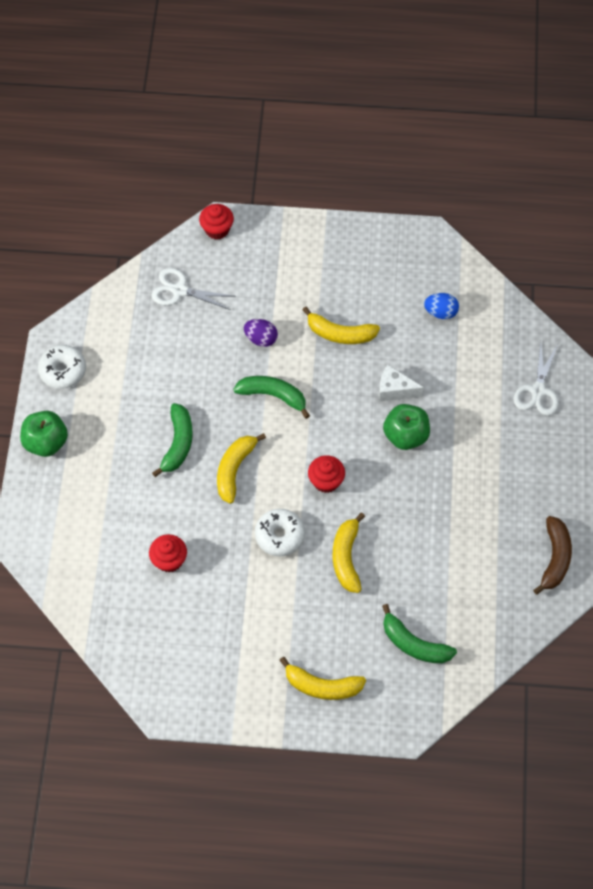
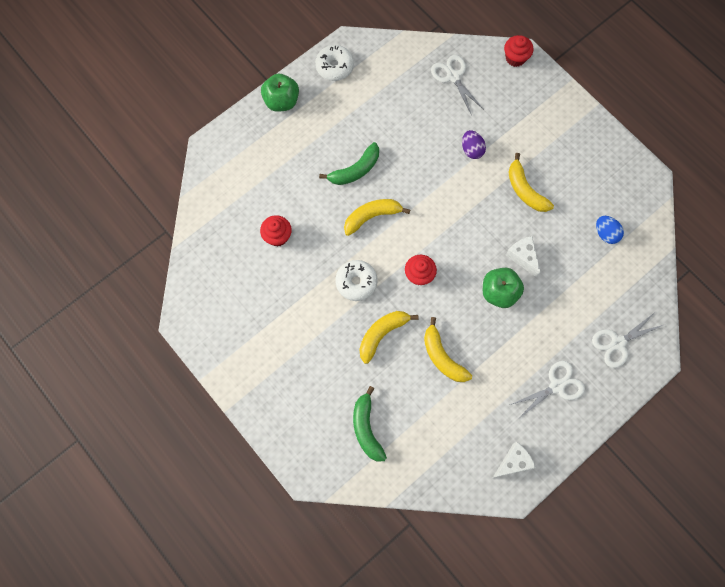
camera: 45 degrees right, 10 degrees up
green banana [233,376,310,419] -> none
yellow banana [279,657,366,700] -> yellow banana moved to [424,317,472,382]
brown banana [533,516,572,595] -> white cheese [493,442,536,478]
none -> white scissors [510,361,585,418]

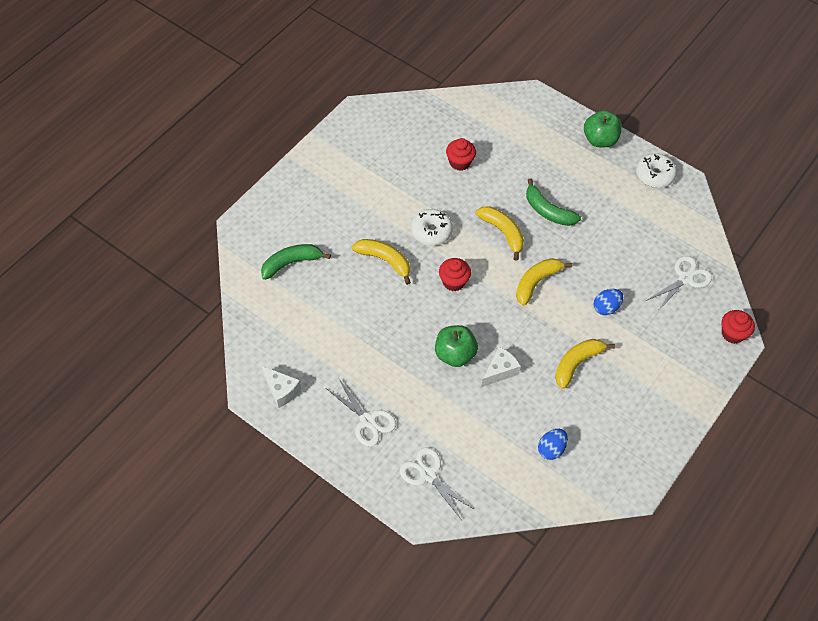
camera: 75 degrees right, 15 degrees down
yellow banana [424,317,472,382] -> yellow banana moved to [516,258,572,306]
purple egg [462,130,486,159] -> blue egg [594,289,623,315]

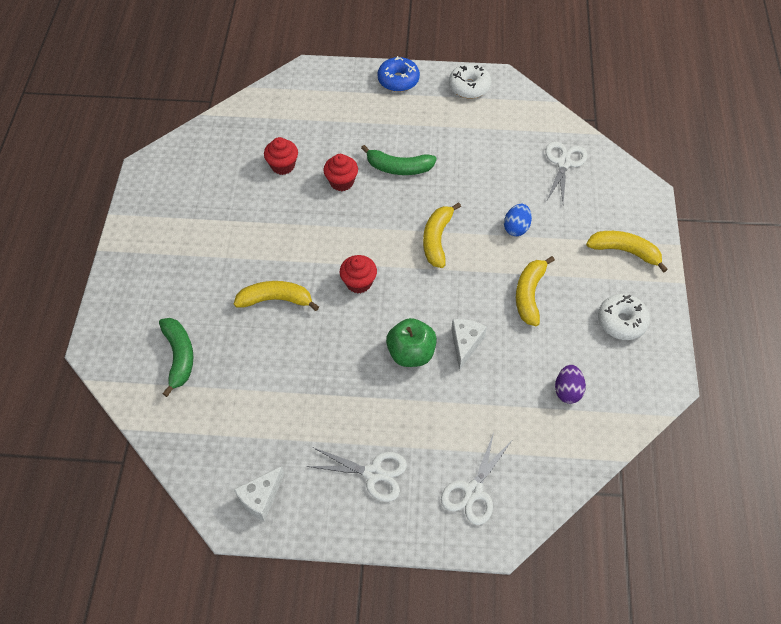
camera: 30 degrees left, 0 degrees up
green banana [261,244,331,280] -> green banana turned 135 degrees clockwise [159,318,193,397]
white cheese [262,366,301,408] -> white cheese turned 120 degrees clockwise [234,466,284,521]
white scissors [400,447,475,519] -> white scissors turned 75 degrees counterclockwise [441,432,511,525]
white donut [411,209,453,245] -> white donut moved to [598,294,650,340]
yellow banana [476,206,524,261] -> yellow banana moved to [586,231,668,273]
blue egg [538,429,568,460] -> purple egg [555,365,586,404]
green apple [584,110,622,147] -> blue donut [377,56,420,92]
red cupcake [721,310,755,344] -> red cupcake moved to [323,154,358,191]

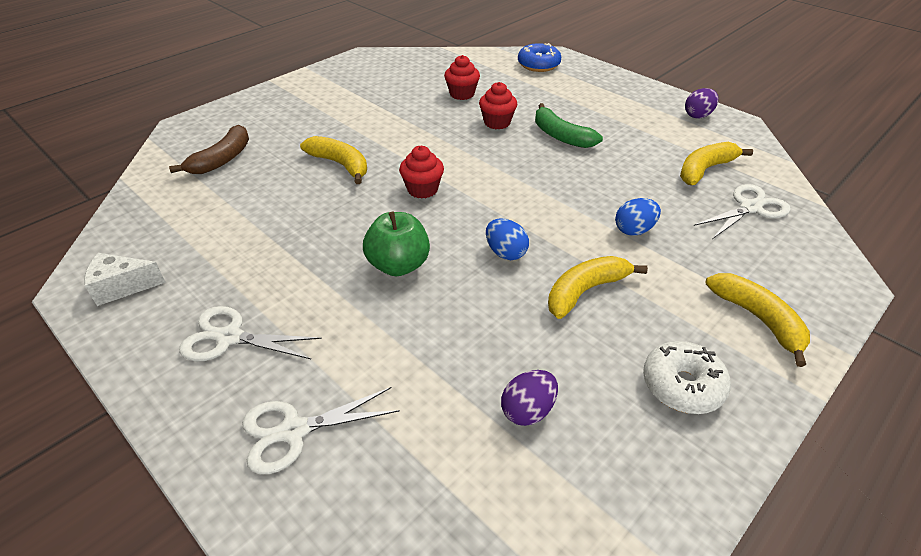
camera: 40 degrees right, 15 degrees down
green banana [159,318,193,397] -> brown banana [169,125,249,174]
white scissors [306,447,407,502] -> white scissors turned 135 degrees clockwise [179,306,322,361]
blue donut [377,56,420,92] -> blue donut moved to [518,43,561,72]
yellow banana [423,202,461,268] -> yellow banana moved to [680,142,753,185]
white donut [449,64,491,99] -> purple egg [685,88,718,119]
white cheese [451,319,487,371] -> none
none -> blue egg [486,219,529,260]

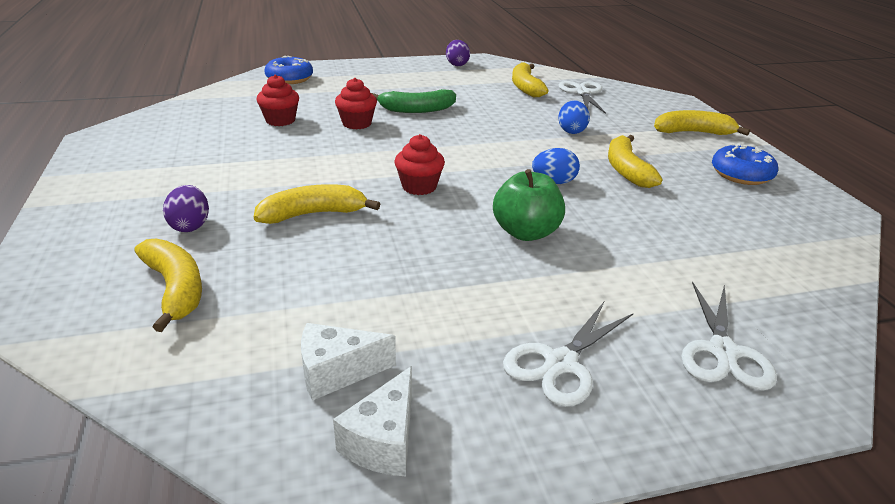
camera: 60 degrees left, 10 degrees down
brown banana [169,125,249,174] -> yellow banana [134,239,202,332]
purple egg [501,370,558,426] -> purple egg moved to [163,185,209,232]
white donut [643,341,731,414] -> blue donut [712,143,778,185]
none -> white cheese [301,323,396,401]

